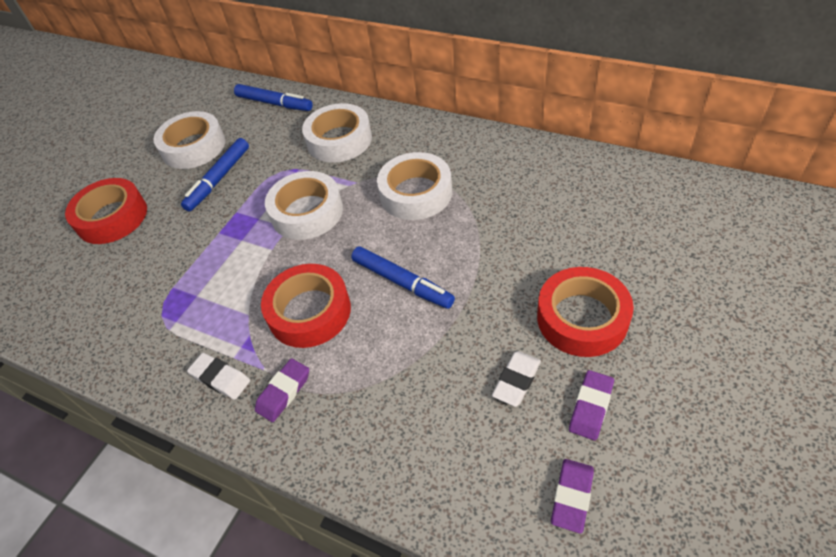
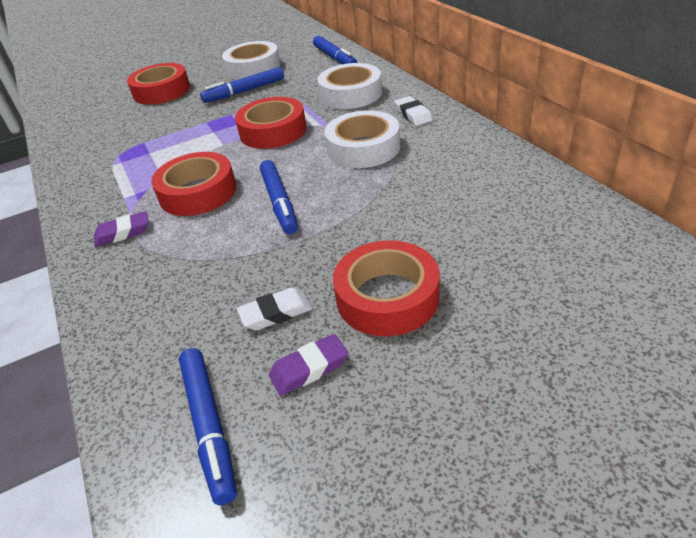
camera: 35 degrees right, 10 degrees down
white eraser [187,353,250,400] -> white eraser moved to [394,96,433,126]
white tape [265,171,343,240] -> red tape [235,97,307,149]
purple eraser [551,459,594,534] -> blue marker [179,348,237,505]

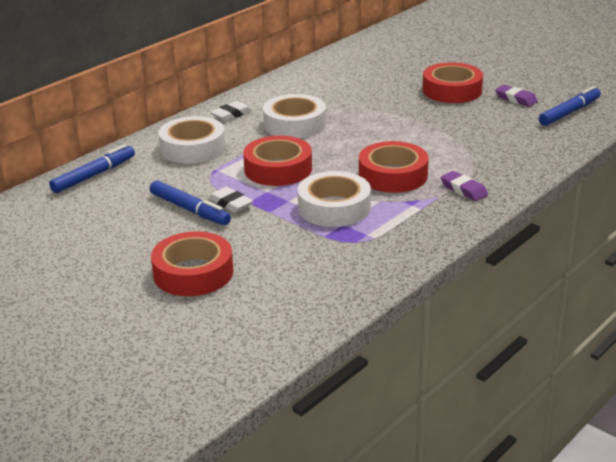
camera: 115 degrees left, 10 degrees down
white tape [222,41,281,80] -> white tape moved to [298,171,371,227]
white eraser [237,287,312,330] -> white eraser moved to [209,187,253,213]
blue marker [260,160,298,234] -> none

